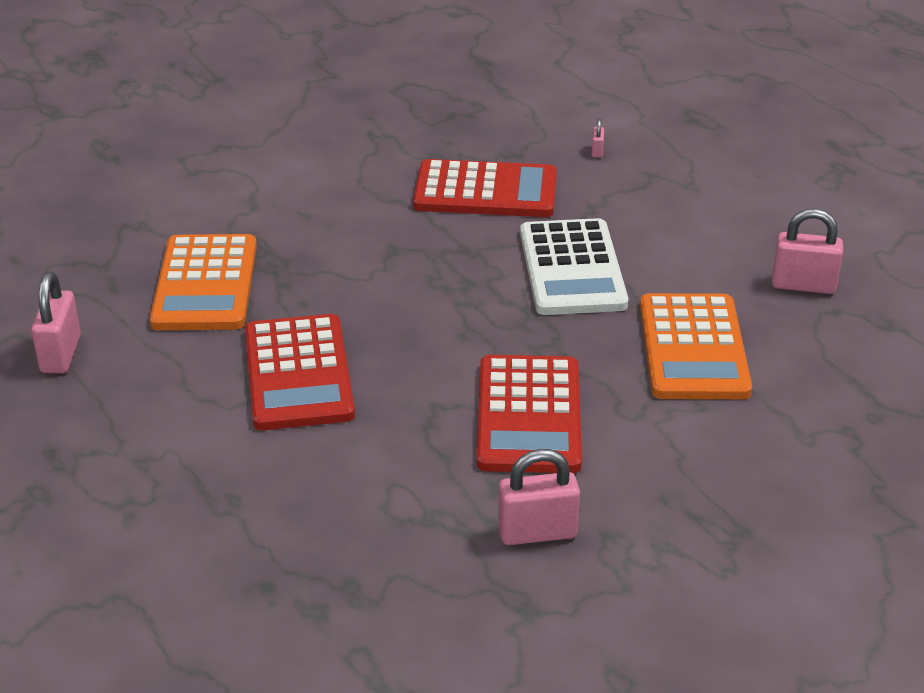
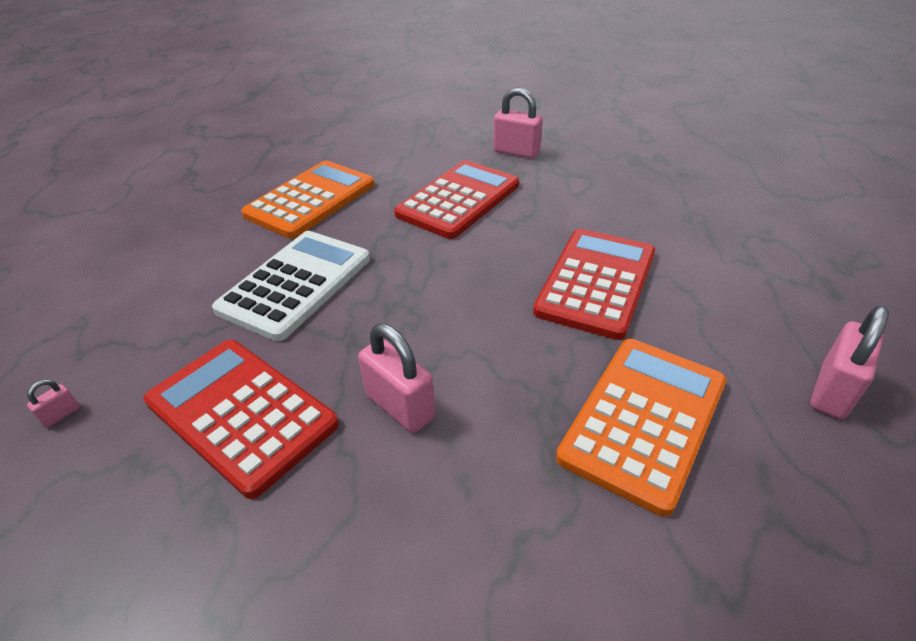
camera: 145 degrees left, 5 degrees up
pink padlock [772,208,843,294] -> pink padlock moved to [358,323,435,433]

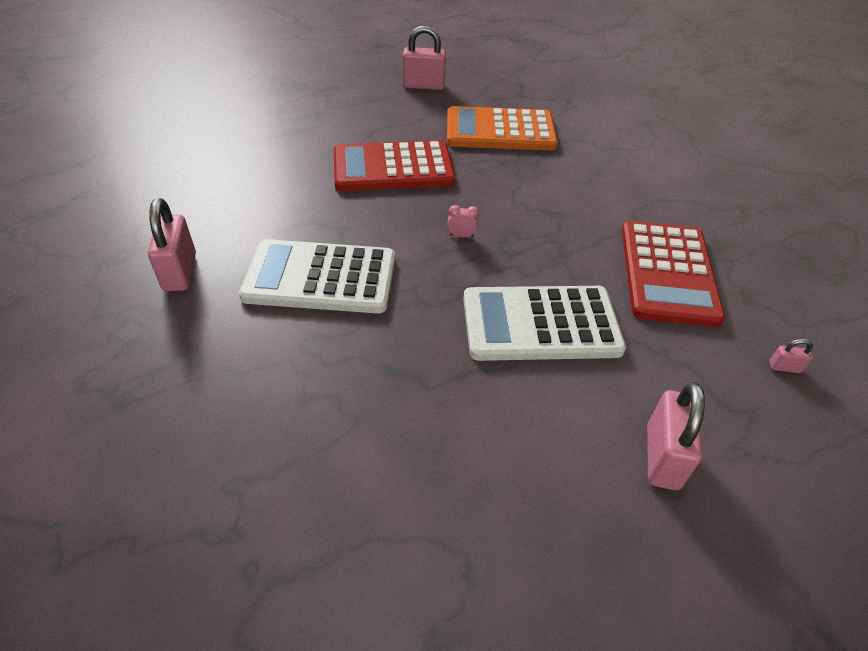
camera: 125 degrees left, 5 degrees up
orange calculator [241,161,374,239] -> none
pink padlock [358,323,435,433] -> pink padlock moved to [647,382,705,490]
red calculator [394,160,519,239] -> white calculator [239,239,395,314]
none -> pink clock [448,205,479,237]

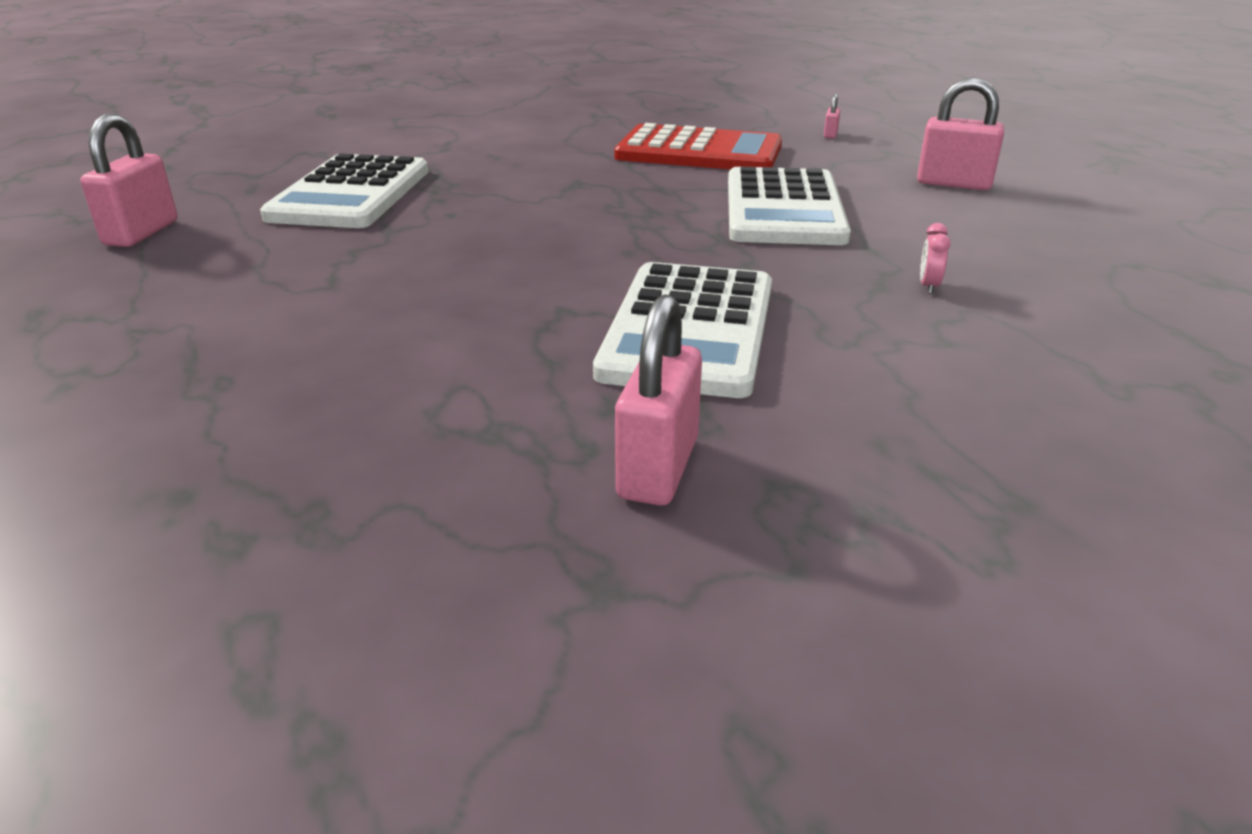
camera: 80 degrees left, 15 degrees down
pink padlock [148,198,196,292] -> pink padlock turned 75 degrees counterclockwise [615,294,702,506]
red calculator [334,140,455,191] -> none
orange calculator [447,106,558,151] -> white calculator [260,153,428,228]
pink clock [448,205,479,237] -> pink clock moved to [920,223,950,294]

